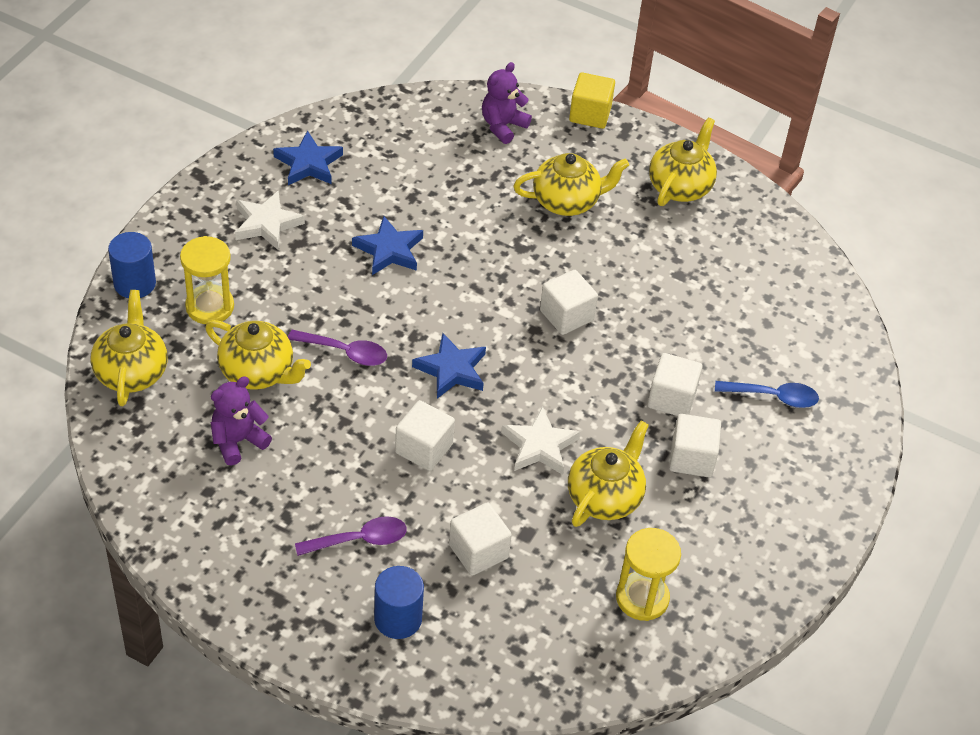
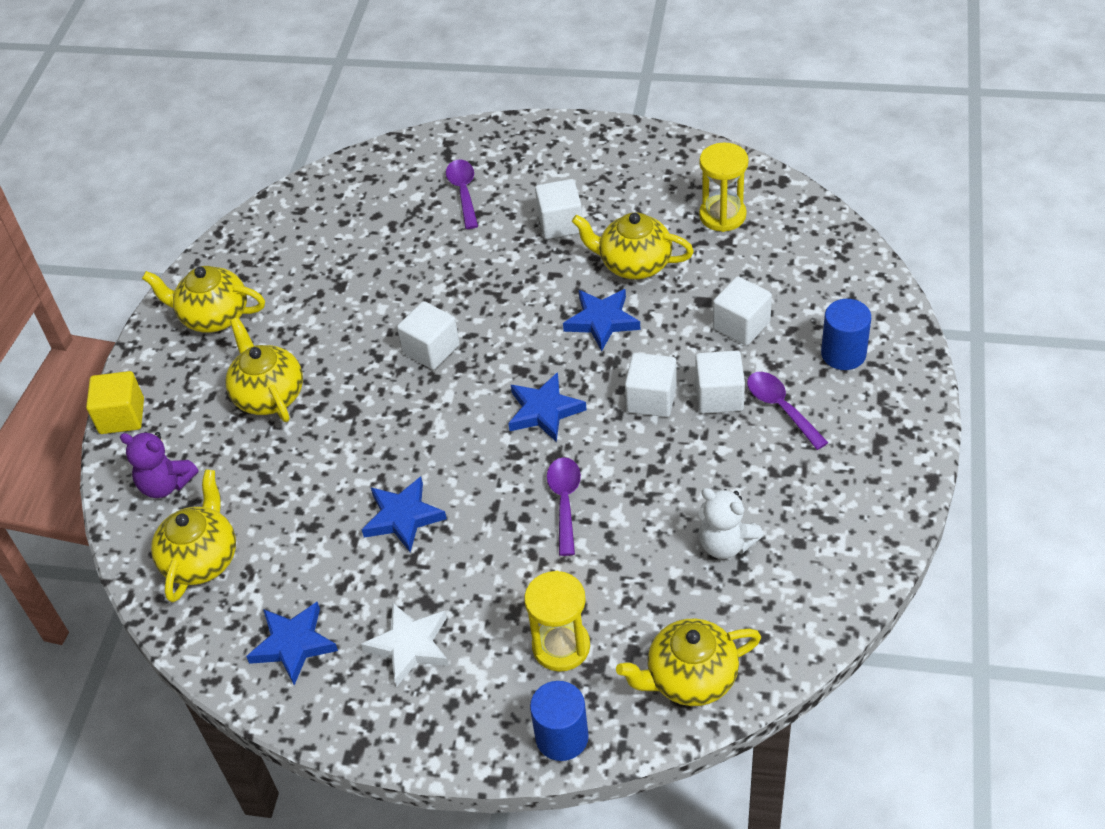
camera: 100 degrees left, 0 degrees up
yellow teapot [205,320,311,390] -> yellow teapot moved to [151,469,236,602]
purple teddy bear [211,376,272,466] -> white teddy bear [699,488,764,559]
white star [502,406,580,475] -> blue star [563,289,640,351]
white cube [648,353,703,416] -> white cube moved to [695,350,745,414]
blue spoon [715,381,819,408] -> purple spoon [446,160,478,229]

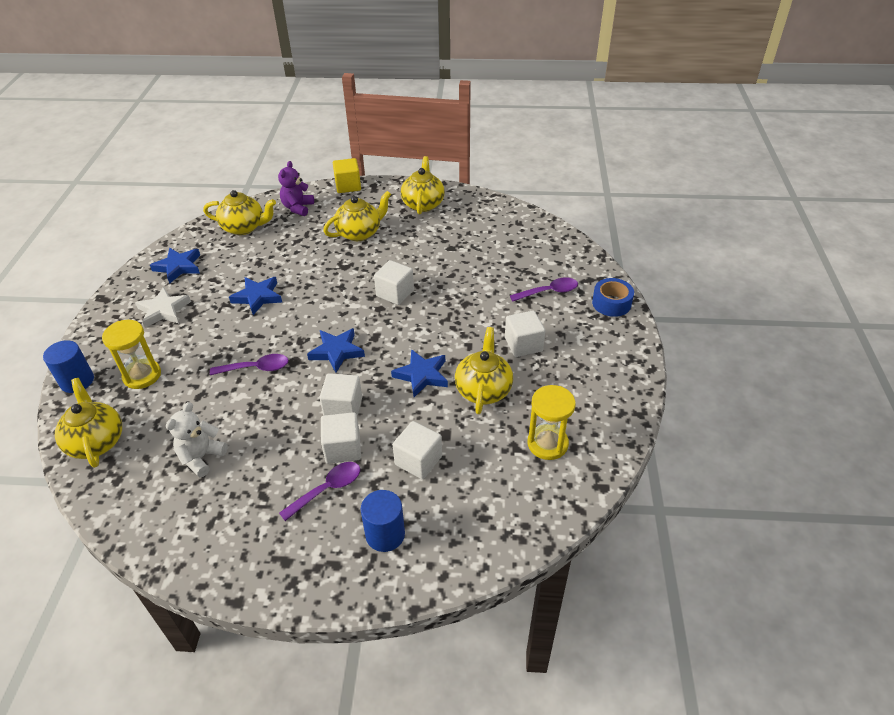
camera: 80 degrees right, 5 degrees down
none -> blue tape [592,278,634,317]

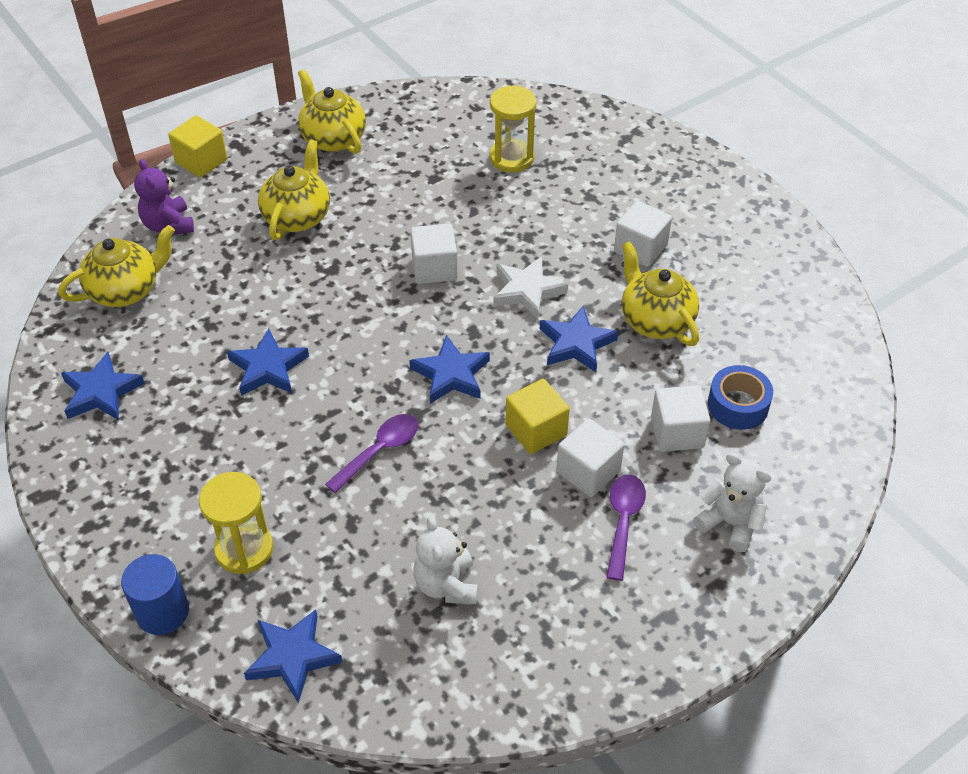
camera: 40 degrees left, 5 degrees up
yellow teapot [55,378,122,468] -> blue star [244,609,343,703]
white star [135,287,191,328] -> white star moved to [493,256,568,319]
white cube [319,373,362,416] -> yellow cube [505,379,570,454]
blue cylinder [361,490,405,552] -> white teddy bear [694,453,772,552]
purple spoon [510,277,578,301] -> none
yellow hourglass [527,385,576,460] -> yellow hourglass moved to [490,85,537,172]
blue tape [592,278,634,317] -> blue tape moved to [708,365,773,430]

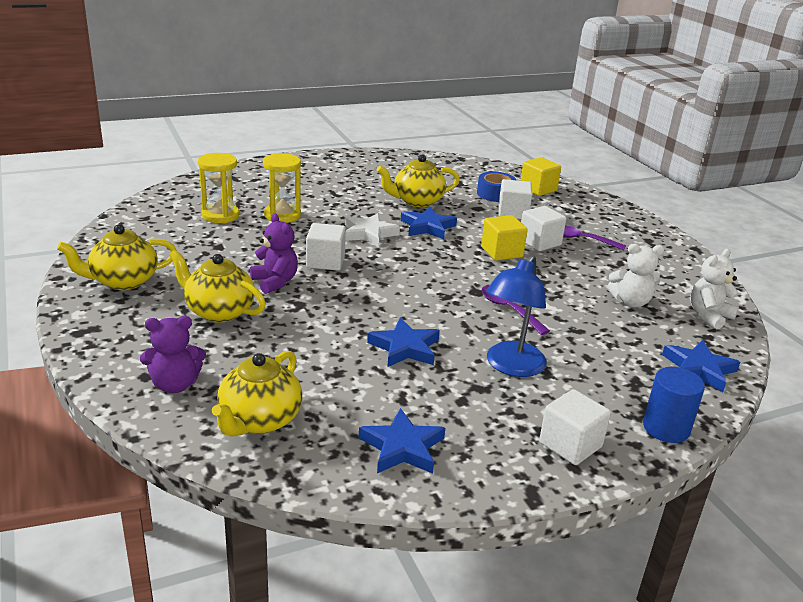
camera: 80 degrees left, 20 degrees down
yellow teapot [59,225,175,307] -> yellow teapot turned 135 degrees counterclockwise [212,351,302,437]
yellow cube [168,116,227,178] -> yellow cube moved to [520,157,561,196]
yellow hourglass [199,472,273,574] -> yellow hourglass moved to [263,153,301,223]
blue star [409,335,490,404] -> none
white cube [614,201,672,267] -> white cube moved to [539,389,611,465]
white teddy bear [694,453,772,552] -> white teddy bear moved to [690,249,739,329]
none -> purple teddy bear [250,213,298,294]
none -> blue lamp [486,254,547,377]

